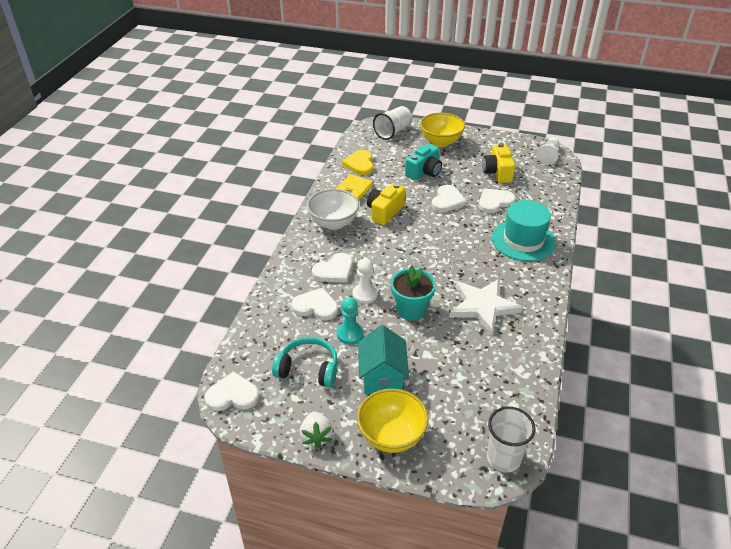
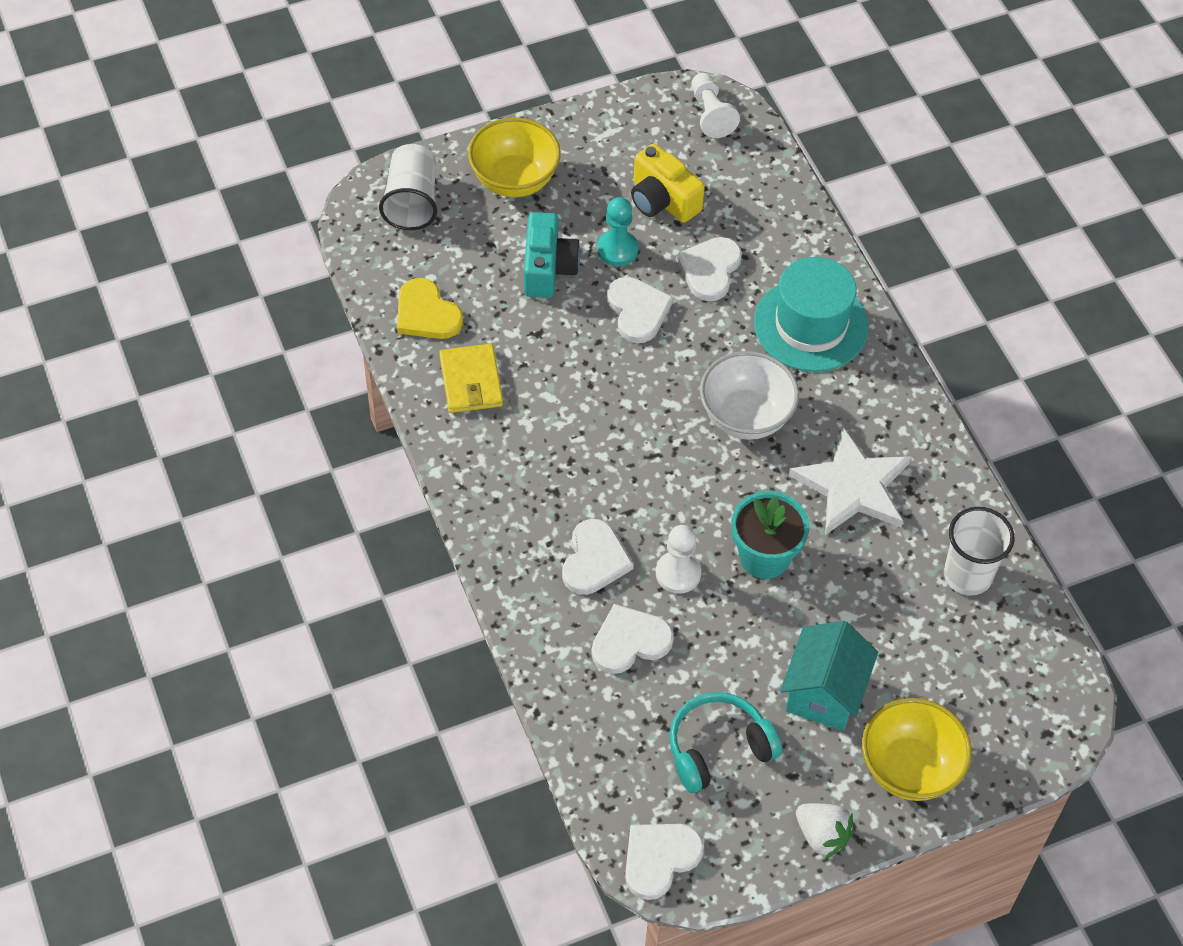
camera: 40 degrees left, 15 degrees up
white bowl [307,189,359,230] -> white bowl moved to [700,351,799,440]
turquoise pawn [337,297,364,344] -> turquoise pawn moved to [597,197,638,266]
turquoise house [358,325,409,394] -> turquoise house turned 60 degrees clockwise [780,621,878,731]
yellow camera [367,183,405,225] -> none
white cup [487,407,536,473] -> white cup moved to [944,507,1015,596]

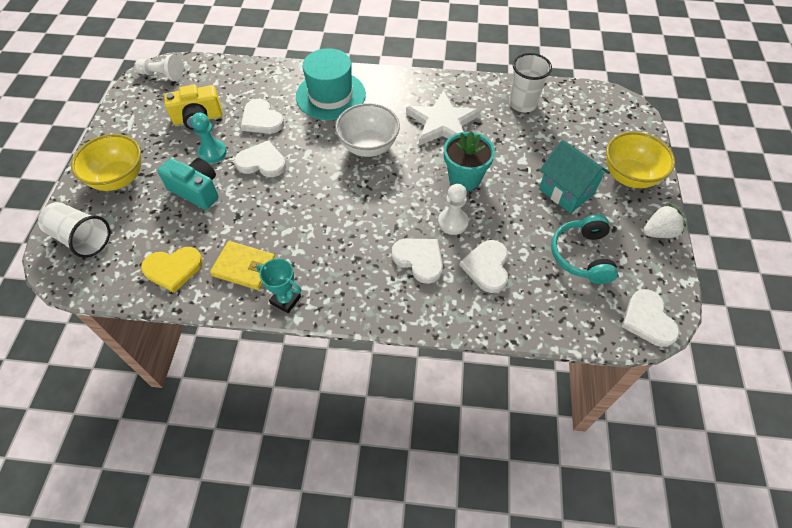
camera: 60 degrees left, 0 degrees up
none -> turquoise trophy [256,259,301,313]

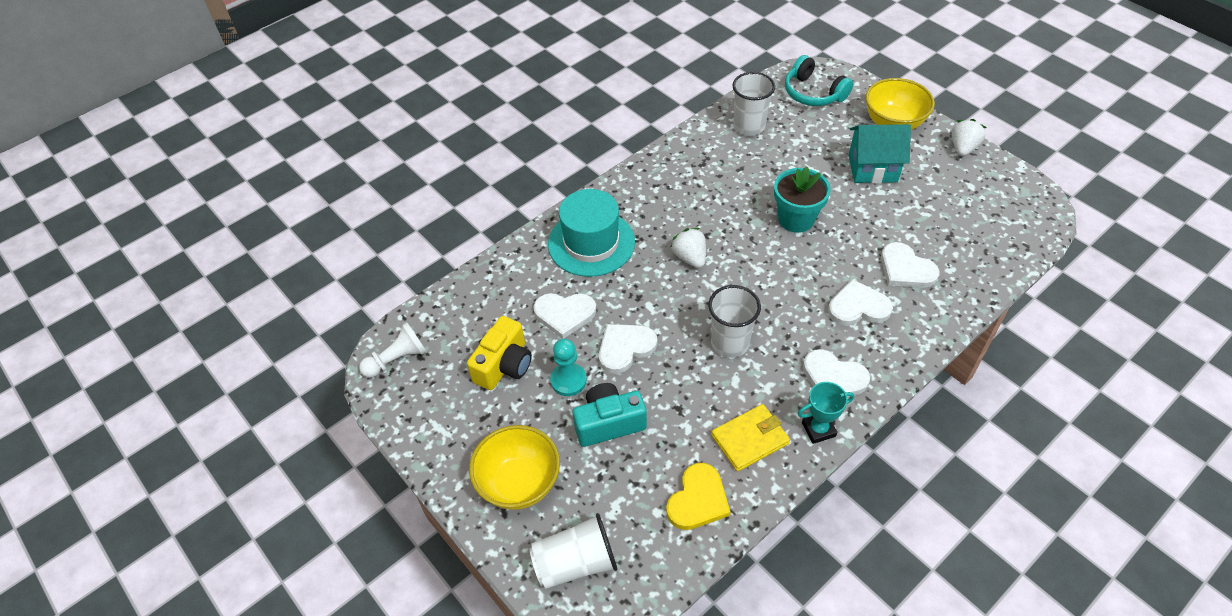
camera: 45 degrees left, 5 degrees down
white bowl [335,103,400,157] -> white strawberry [671,228,706,268]
white star [406,90,481,145] -> none
white pawn [438,184,469,235] -> none
turquoise headphones [551,215,618,284] -> turquoise headphones moved to [785,55,853,106]
white heart [621,289,680,347] -> white heart moved to [803,349,870,397]
none -> white cup [708,285,761,358]

